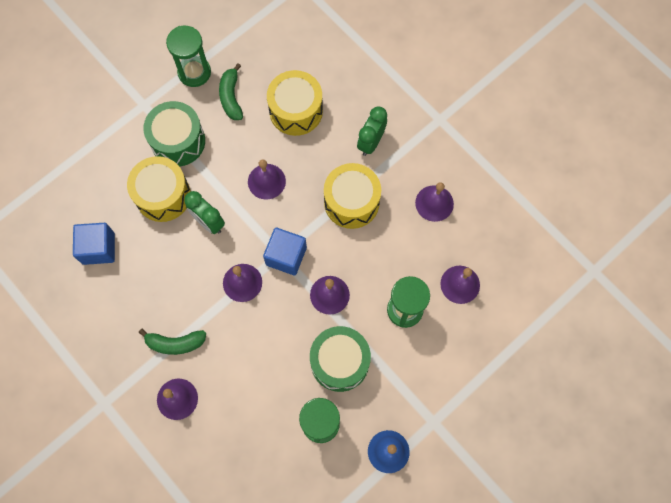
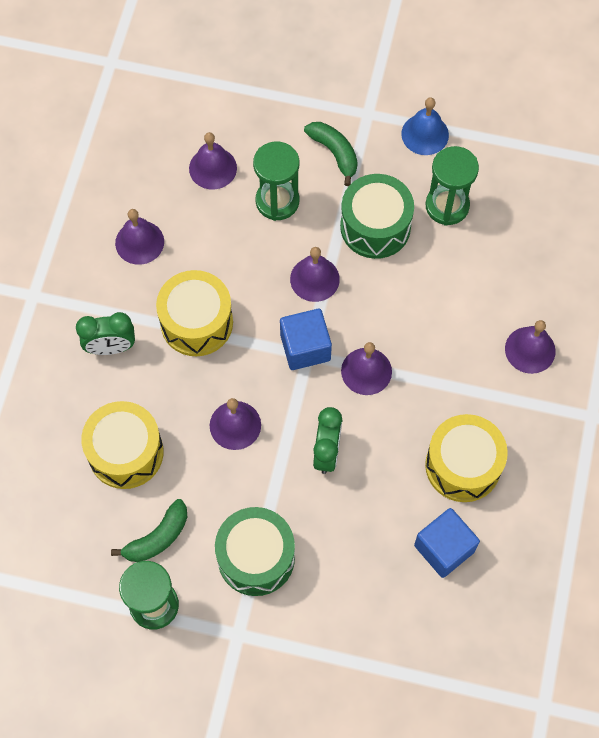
camera: 125 degrees left, 5 degrees down
yellow drum [127,156,191,222] -> yellow drum moved to [425,414,508,502]
green banana [138,329,206,355] -> green banana moved to [304,122,358,186]

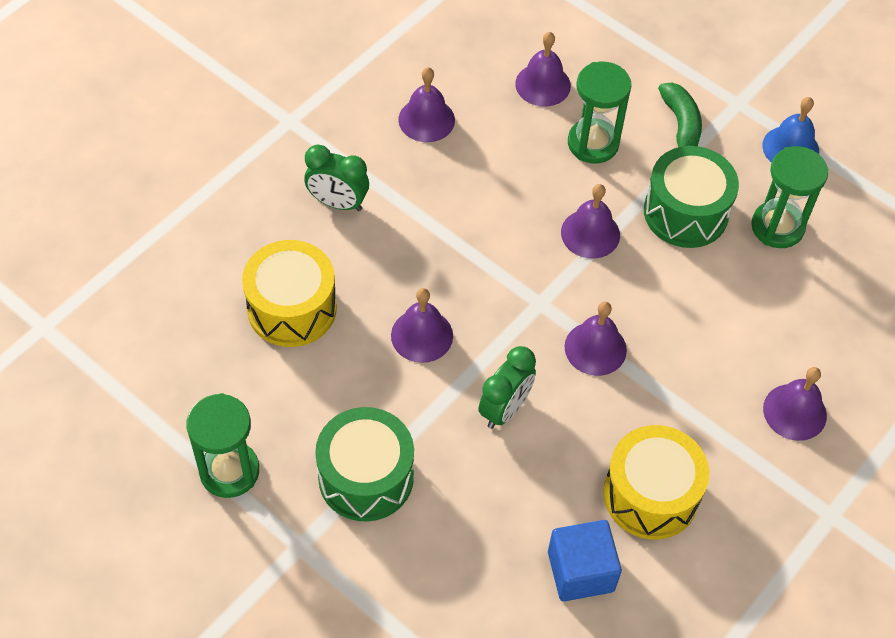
camera: 25 degrees right, 10 degrees down
green banana [111,499,187,562] -> none
yellow drum [156,270,233,356] -> none
blue cube [280,309,332,370] -> none

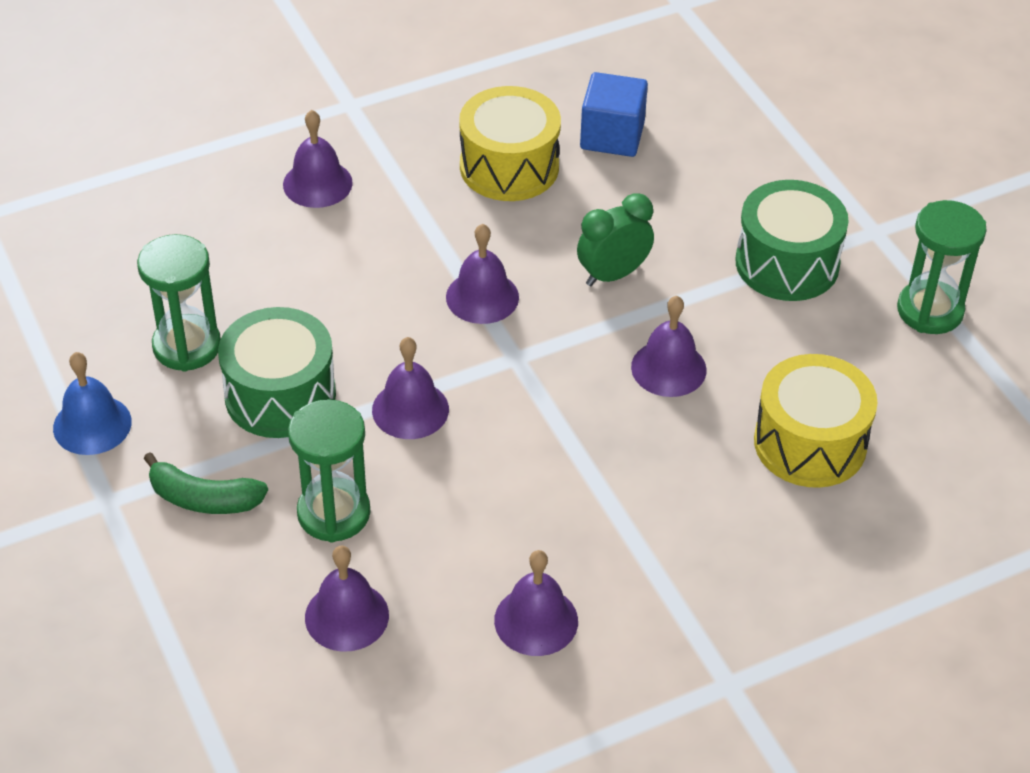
camera: 155 degrees left, 10 degrees down
green clock [304,145,369,211] -> none
green banana [658,82,702,147] -> green banana turned 90 degrees counterclockwise [143,453,268,514]

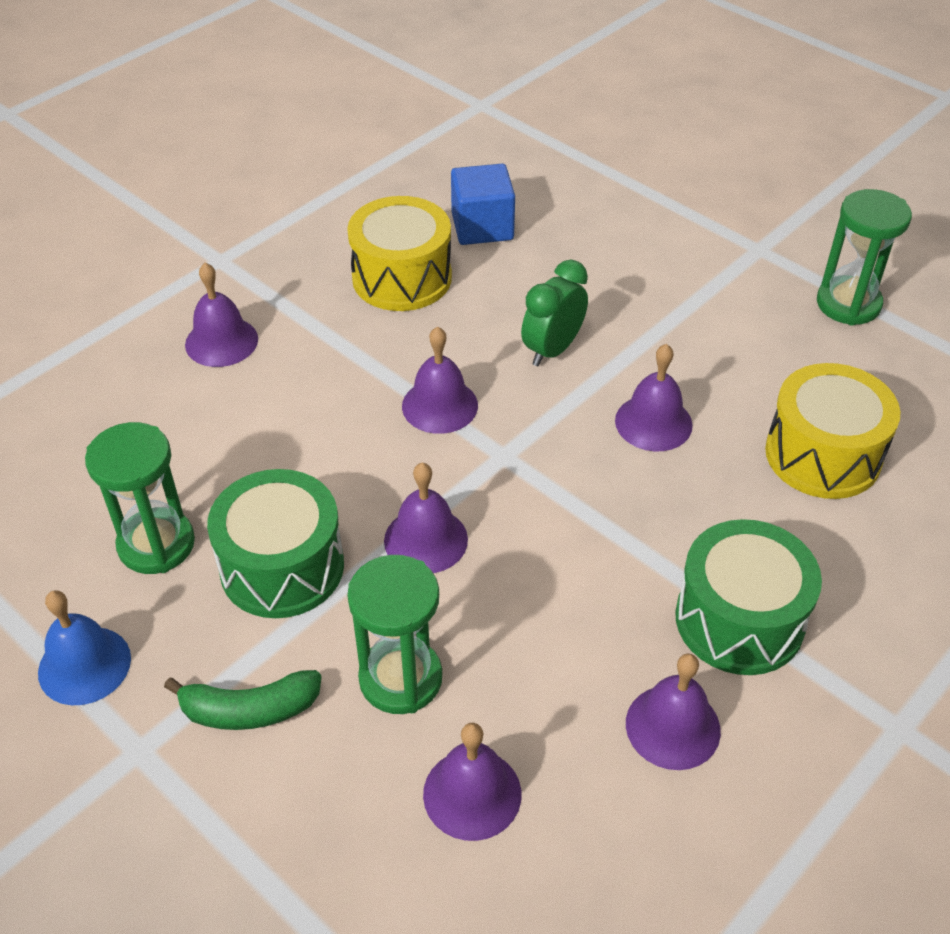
camera: 20 degrees left, 0 degrees up
green drum [735,180,849,301] -> green drum moved to [675,519,822,675]

